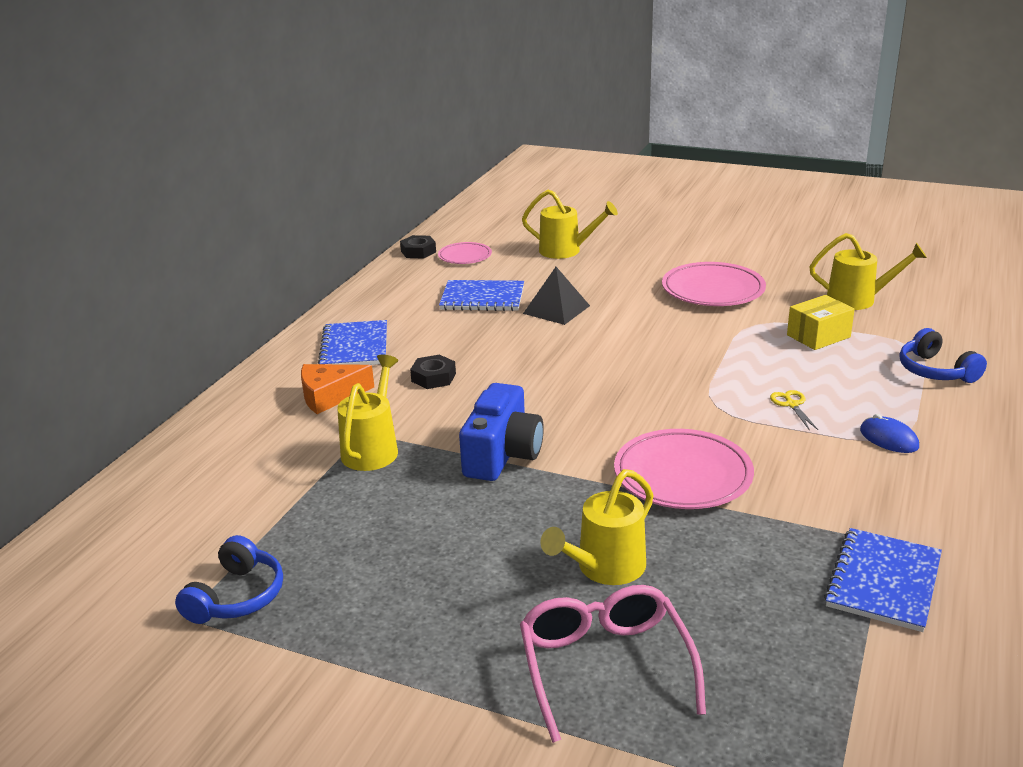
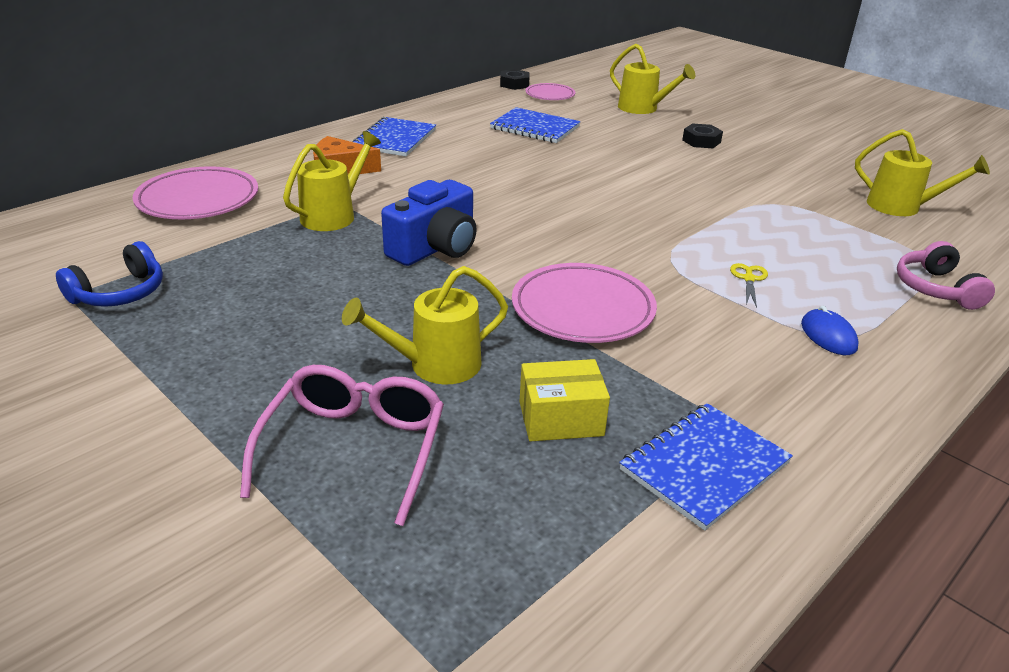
camera: 20 degrees right, 5 degrees up
black nut [410,355,456,389] -> black nut moved to [682,124,723,148]
black pyramid [523,267,590,325] -> none
pink plate [662,262,766,306] -> pink plate moved to [133,166,258,219]
yellow box [787,295,855,350] -> yellow box moved to [519,359,610,442]
blue headphones [899,328,987,383] -> pink headphones [897,241,995,310]

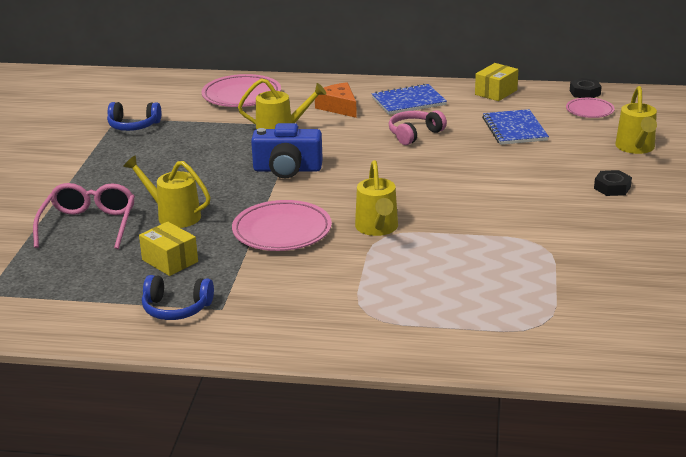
camera: 55 degrees right, 5 degrees down
pink glasses [240,365,444,526] -> pink glasses turned 60 degrees counterclockwise [33,183,135,249]
blue notebook [619,403,793,531] -> blue headphones [142,275,214,320]
yellow scissors [730,263,768,308] -> none
blue mouse [801,305,859,355] -> none
yellow watering can [855,129,990,216] -> yellow watering can moved to [355,160,398,236]
pink headphones [897,241,995,310] -> pink headphones moved to [389,110,447,145]
none -> yellow box [475,63,518,101]

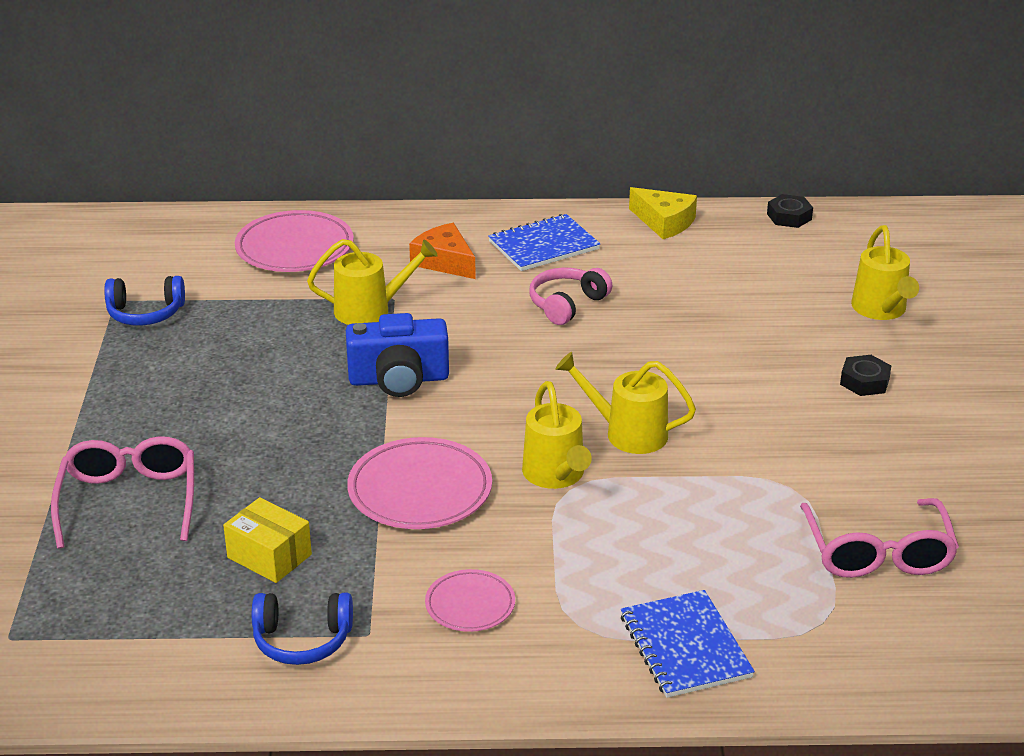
camera: 10 degrees left, 5 degrees up
yellow watering can [123,155,211,228] -> yellow watering can moved to [555,352,696,454]
yellow box [475,63,518,101] -> yellow cheese [629,187,697,239]
blue notebook [482,109,549,145] -> blue notebook moved to [621,590,755,698]
pink plate [566,98,615,118] -> pink plate moved to [425,569,515,632]
none -> pink glasses [800,498,959,578]

